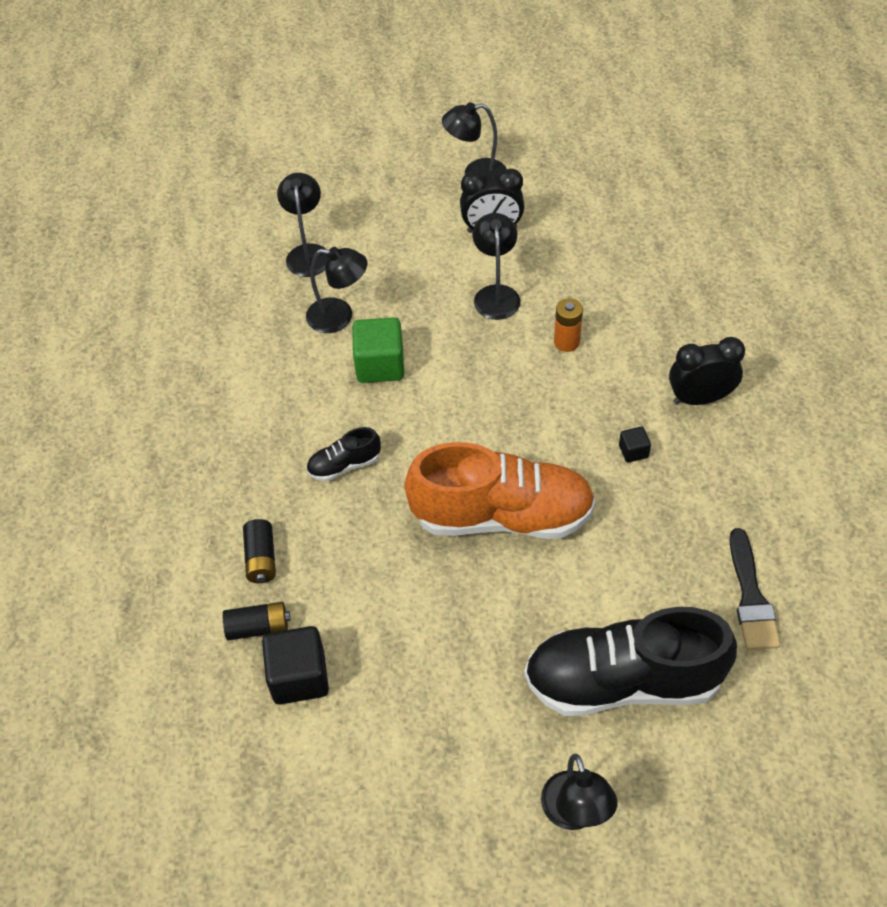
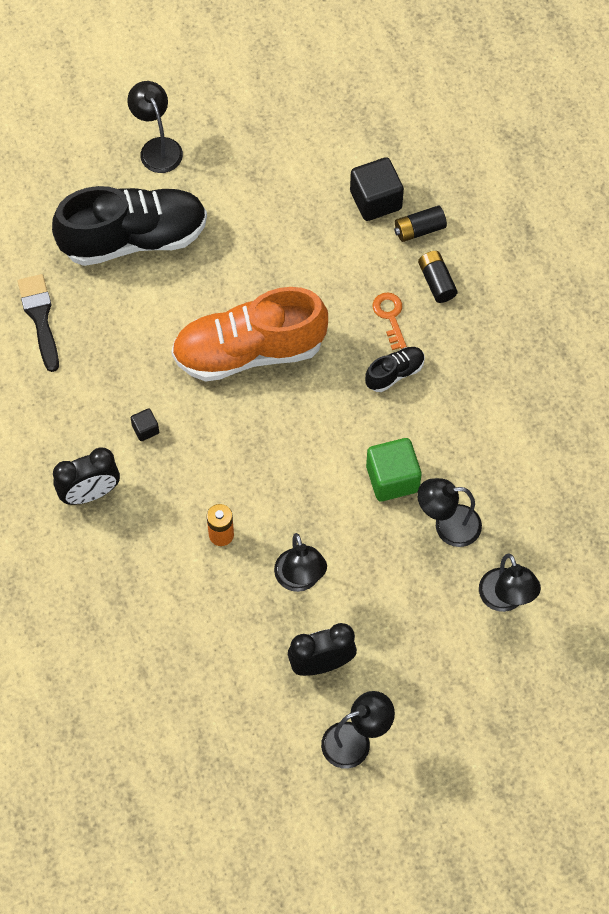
camera: 165 degrees right, 10 degrees up
none -> orange key [373,292,407,350]

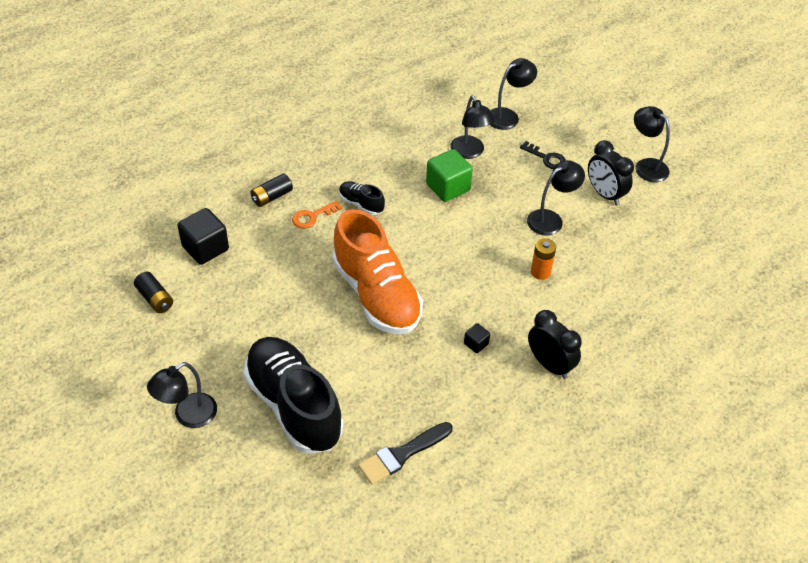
camera: 110 degrees left, 15 degrees down
black battery [394,206,447,242] -> black battery moved to [134,272,173,313]
none -> black key [520,141,566,169]

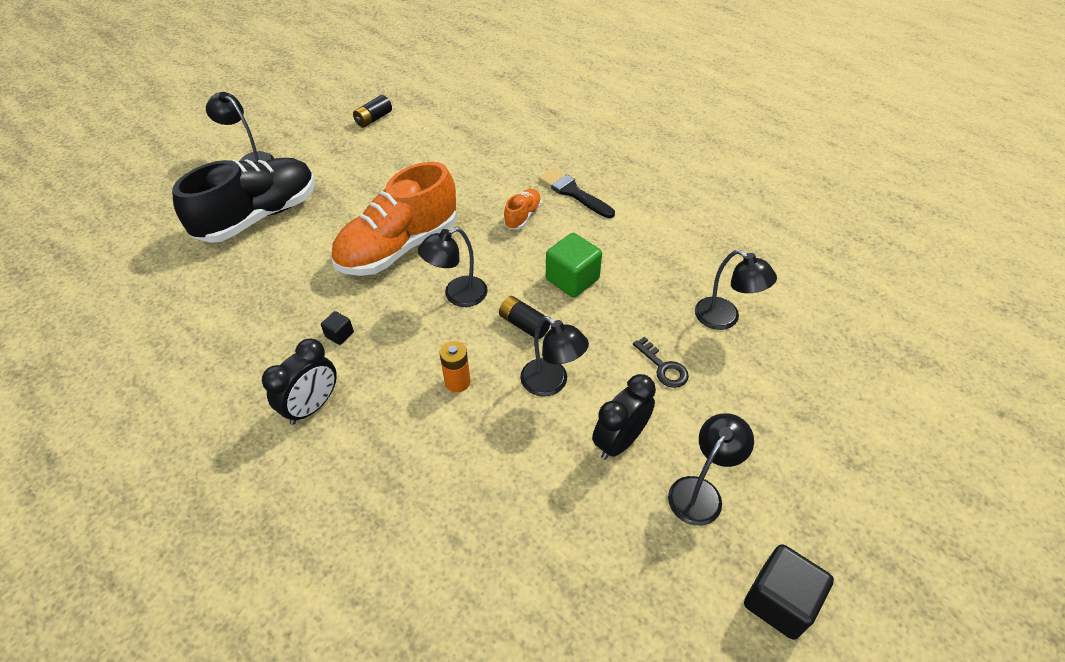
camera: 80 degrees right, 0 degrees up
black cube [177,208,229,265] -> black cube moved to [744,544,834,640]
black battery [250,173,293,207] -> black battery moved to [499,296,550,339]
orange key [292,201,342,229] -> none
black shoe [339,181,385,215] -> orange shoe [503,189,542,230]
black brush [358,422,453,485] -> black brush moved to [538,168,615,218]
black lamp [451,96,495,159] -> black lamp moved to [418,227,488,307]
black key [520,141,566,169] -> black key turned 60 degrees counterclockwise [633,337,689,388]

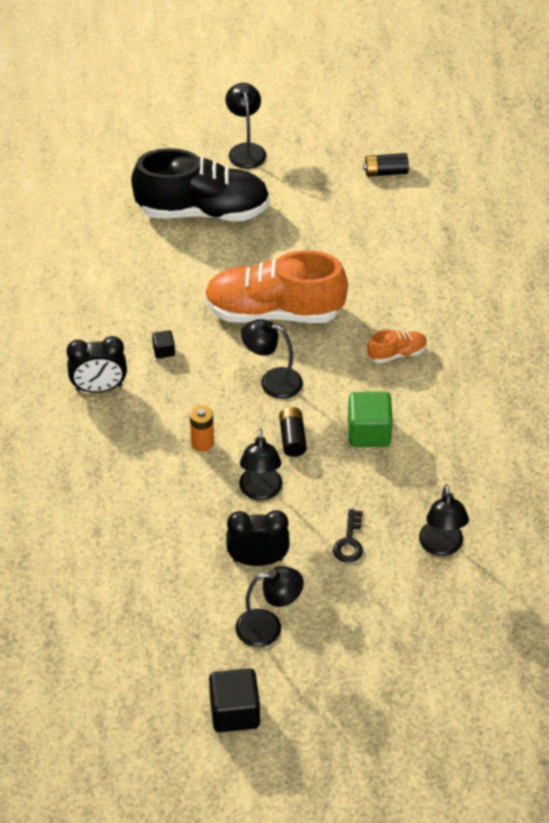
camera: 45 degrees right, 0 degrees up
black brush [538,168,615,218] -> none

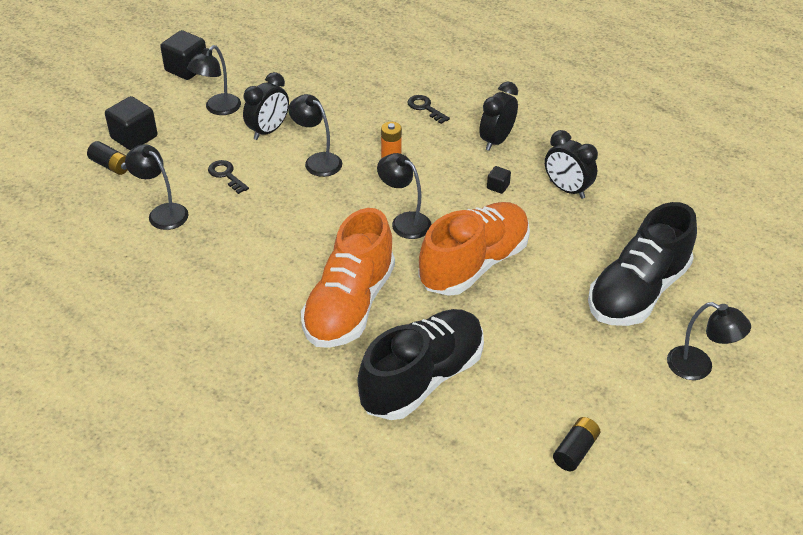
camera: 130 degrees right, 5 degrees down
black lamp [241,319,303,399] -> black lamp turned 105 degrees counterclockwise [377,153,431,239]
black battery [279,407,307,457] -> black battery moved to [87,141,128,175]
green cube [348,392,393,447] -> none
orange shoe [367,330,427,363] -> orange shoe [301,208,395,348], size x2.30
none -> black cube [105,96,157,150]
none -> black shoe [358,309,484,420]
none -> black key [408,95,450,124]
none -> black clock [545,130,598,199]

